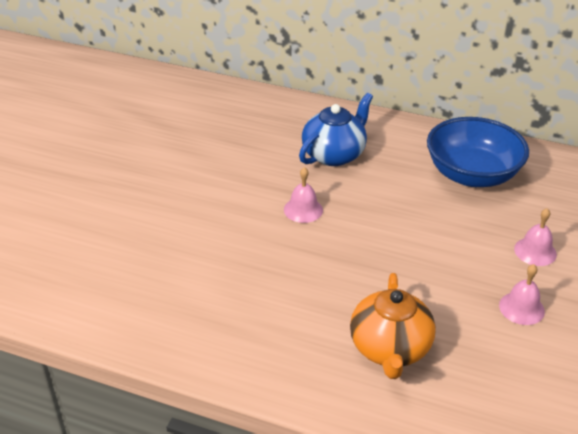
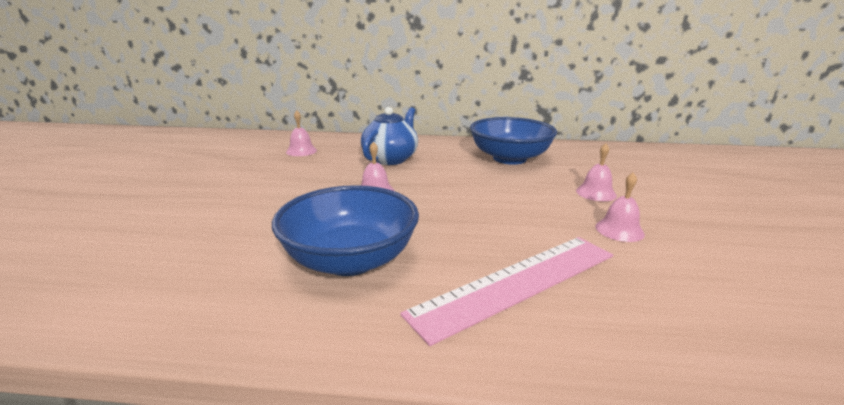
camera: 15 degrees left, 15 degrees down
orange teapot [350,273,436,379] -> pink ruler [400,237,613,346]
none -> blue bowl [272,185,419,276]
none -> pink bell [286,110,317,156]

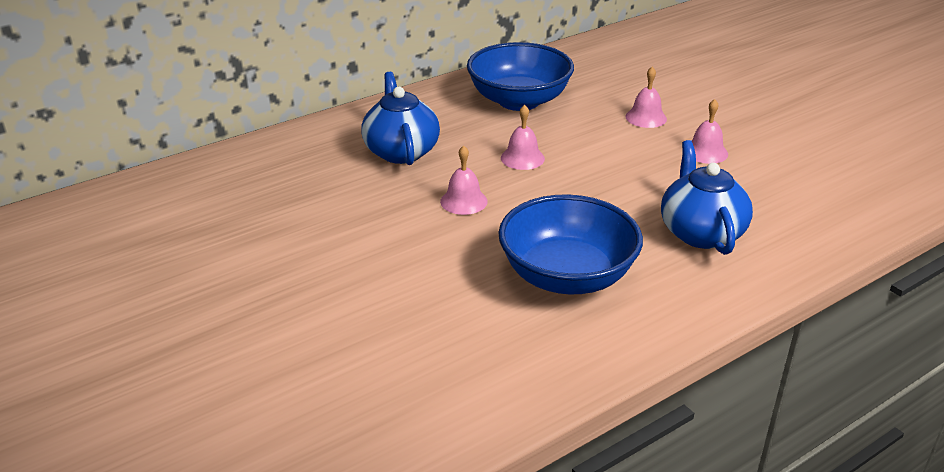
camera: 40 degrees left, 10 degrees up
pink bell [286,110,317,156] -> pink bell moved to [501,105,545,170]
pink ruler [400,237,613,346] -> blue teapot [661,140,753,255]

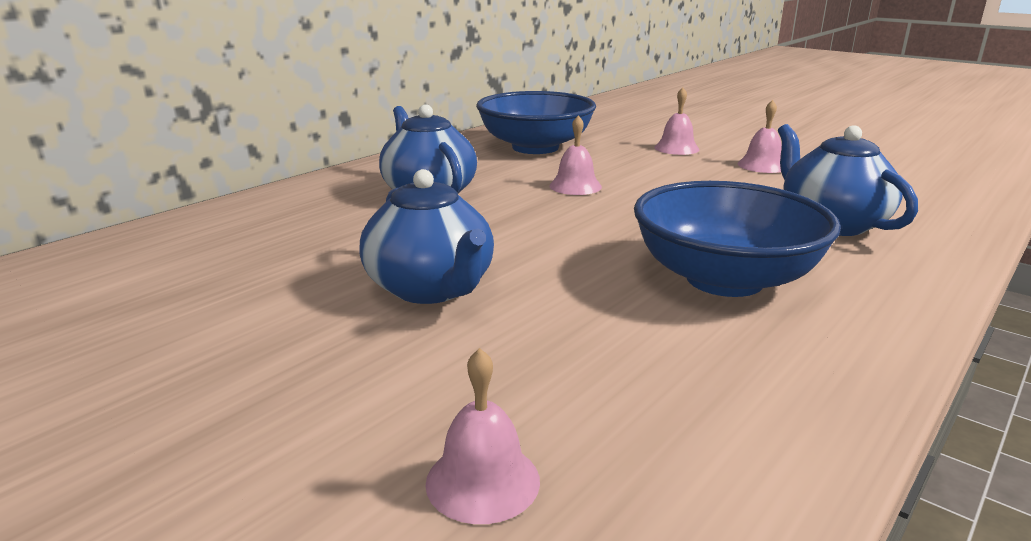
camera: 15 degrees left, 10 degrees down
pink bell [440,145,488,215] -> pink bell moved to [425,348,540,524]
none -> blue teapot [360,169,494,304]

